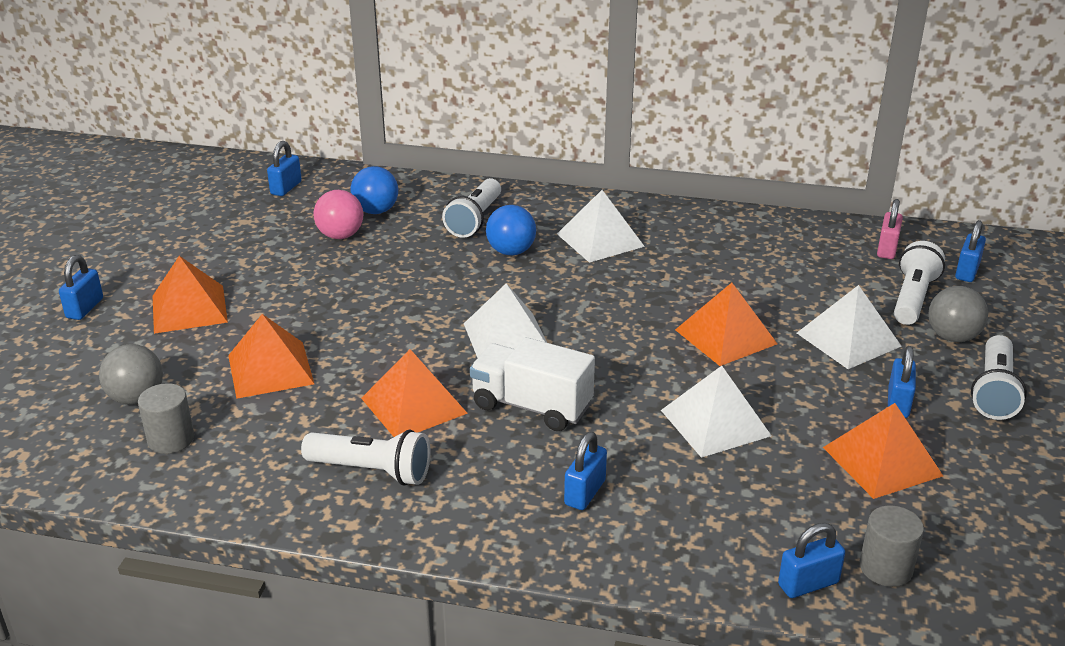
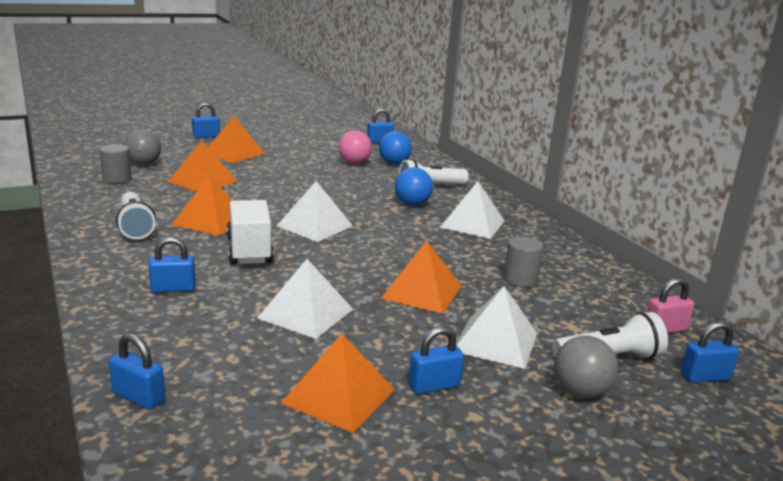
camera: 50 degrees right, 10 degrees down
grey cylinder [860,505,924,587] -> grey cylinder moved to [504,236,543,287]
white flashlight [971,335,1027,420] -> none

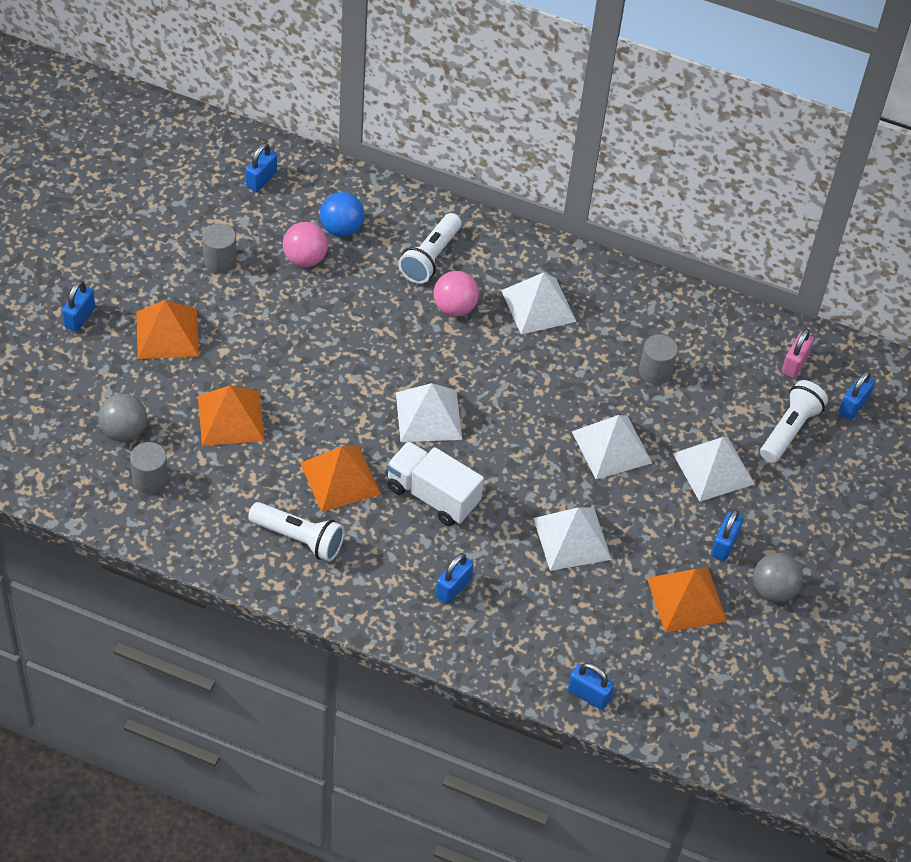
camera: 45 degrees left, 30 degrees up
blue padlock [109,333,165,410] -> blue padlock turned 45 degrees clockwise [568,663,614,710]
orange pyramid [381,241,461,314] -> white pyramid [572,415,652,479]
blue ball [395,167,433,206] -> pink ball [433,271,479,317]
grey ball [555,336,618,398] -> grey ball moved to [753,553,803,603]
none -> grey cylinder [203,224,237,273]

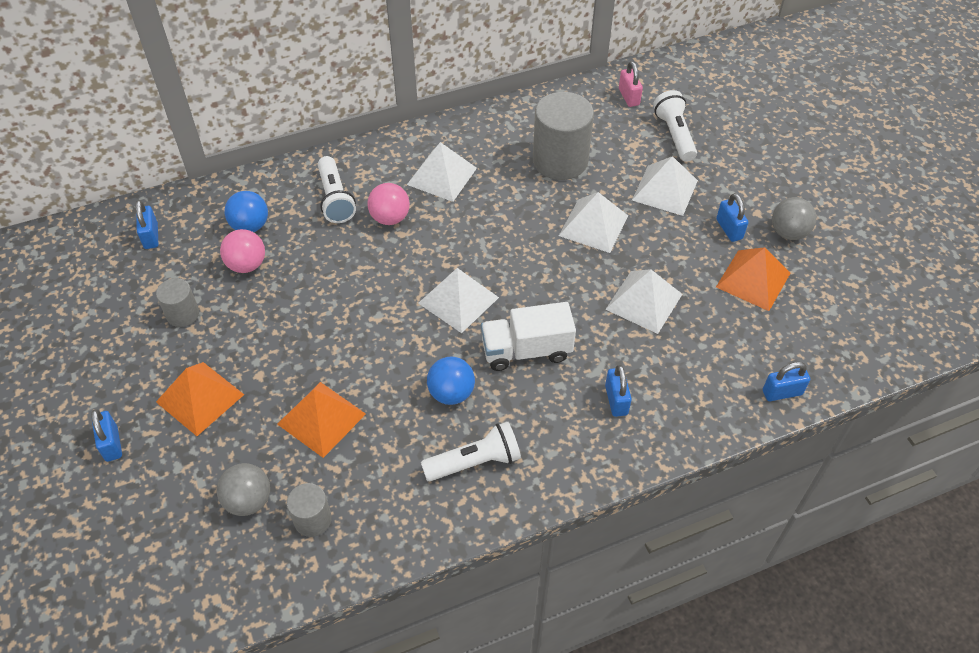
camera: 40 degrees left, 0 degrees up
orange pyramid [300,446,381,512] -> blue ball [427,356,475,405]
grey cylinder [639,334,678,385] -> grey cylinder [533,92,594,180], size x1.94
blue padlock [839,371,875,420] -> none

